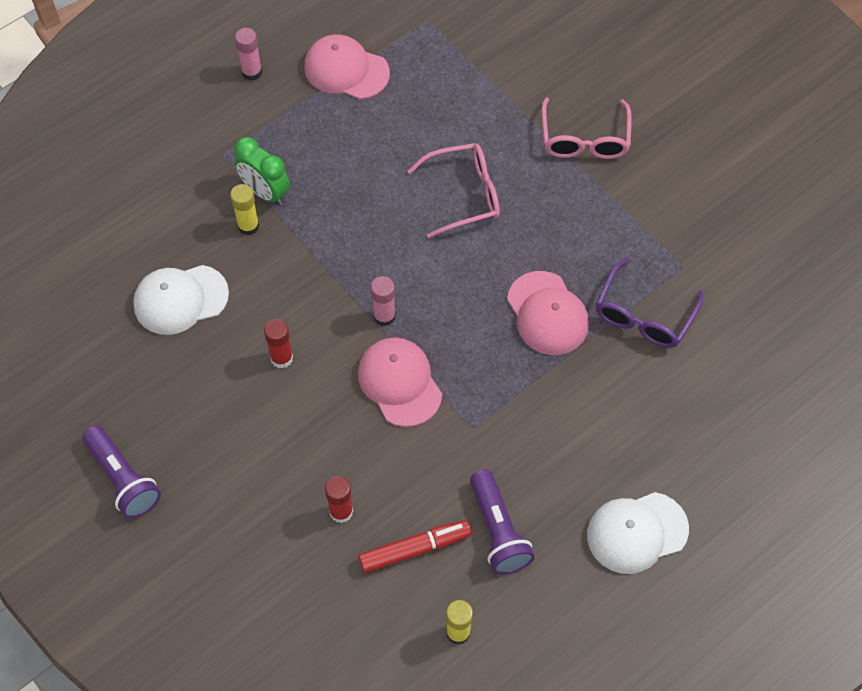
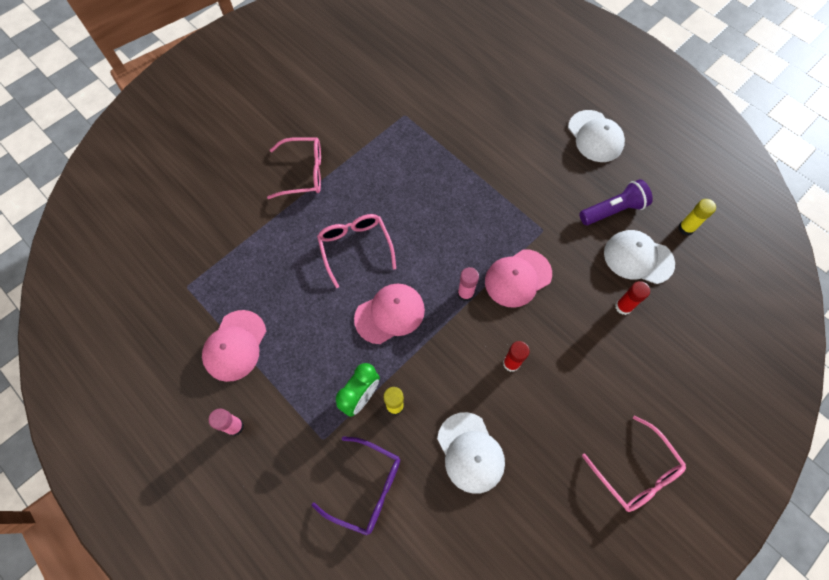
camera: 95 degrees left, 5 degrees up
purple flashlight [82,425,161,519] -> pink glasses [582,415,686,512]
red marker [359,520,471,573] -> white cap [604,230,675,284]
pink cap [507,271,589,355] -> pink cap moved to [354,284,425,344]
purple glasses [596,258,704,348] -> purple glasses moved to [312,437,400,535]

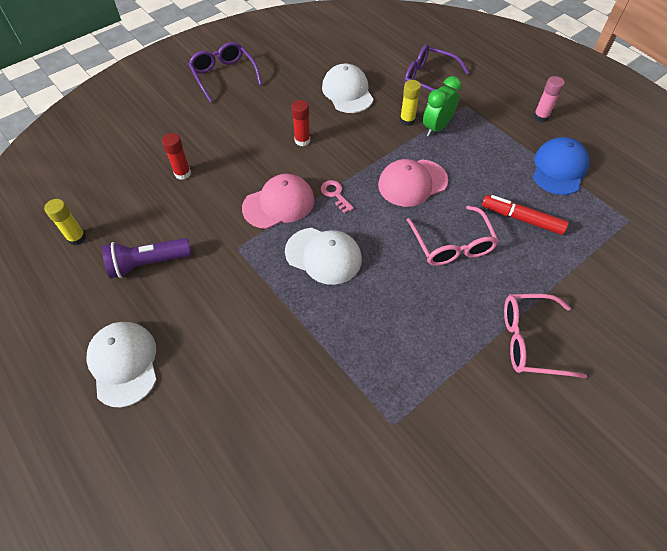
camera: 175 degrees left, 10 degrees down
pink cap [202,310,266,382] -> blue cap [533,137,590,195]
pink glue stick [458,267,479,301] -> pink key [321,180,354,213]
pink glasses [582,415,686,512] -> purple glasses [189,42,262,102]
white cap [604,230,675,284] -> white cap moved to [285,228,362,285]
none -> red marker [482,195,569,235]

